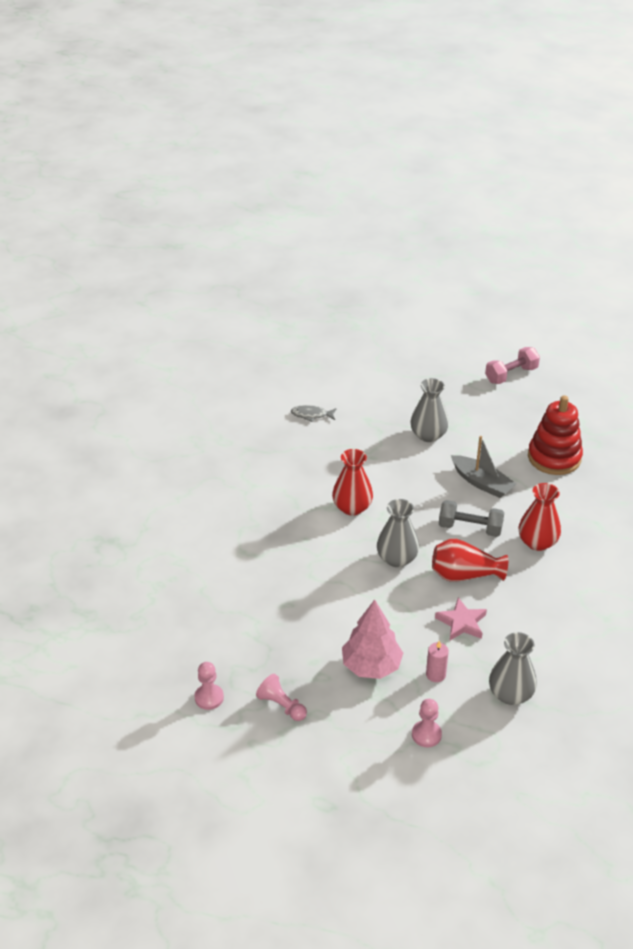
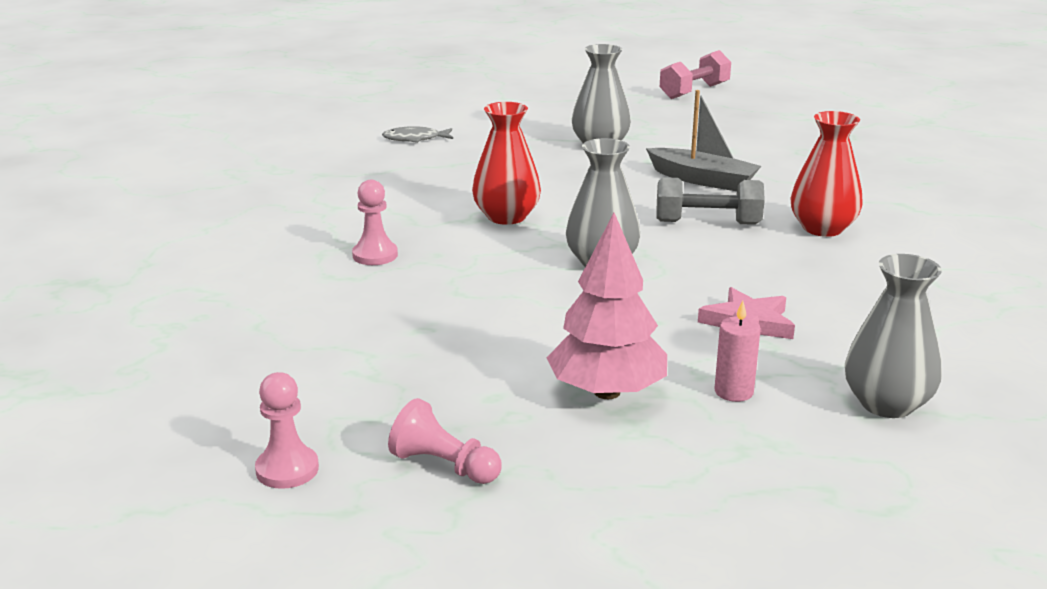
camera: 10 degrees left, 15 degrees down
pink pawn [412,699,442,747] -> pink pawn moved to [352,180,398,265]
red vase [432,539,508,582] -> none
red stacking toy [528,395,583,475] -> none

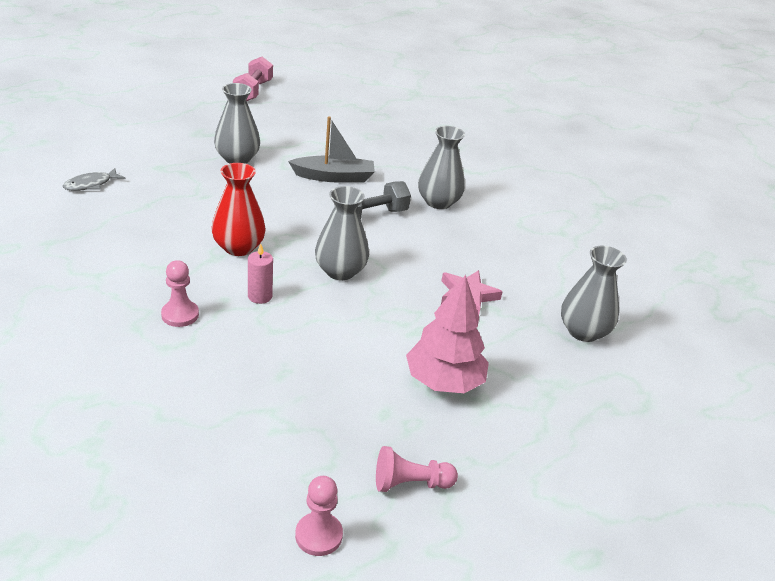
camera: 40 degrees left, 10 degrees up
pink candle [714,301,761,402] -> pink candle moved to [248,244,273,304]
red vase [791,111,863,237] -> grey vase [418,126,465,209]

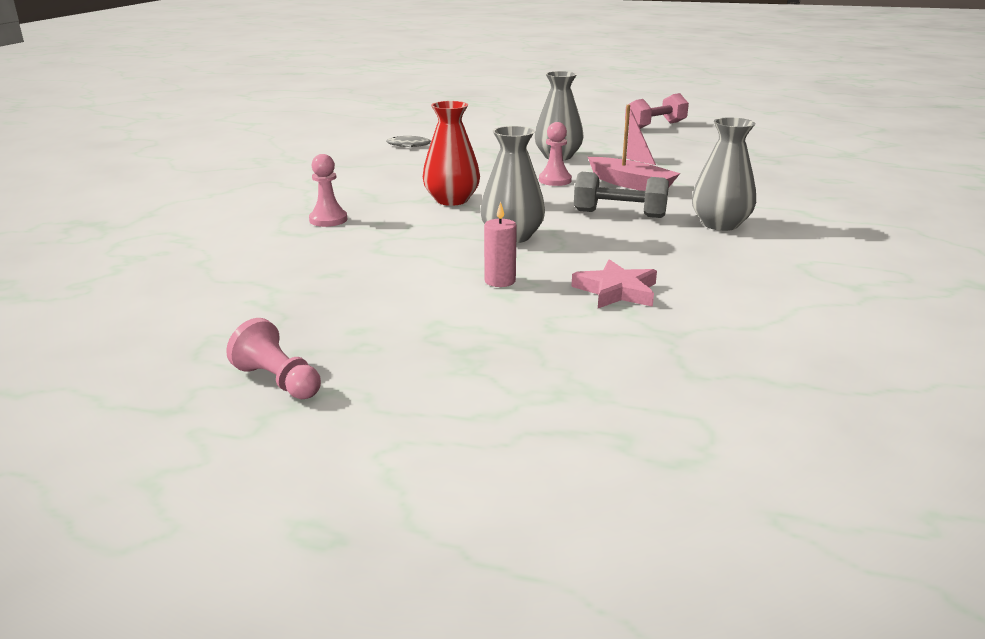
camera: 50 degrees right, 10 degrees down
pink candle [248,244,273,304] -> pink candle moved to [484,202,517,287]
grey boat [288,116,375,183] -> pink boat [588,105,680,191]
pink pawn [295,476,343,556] -> pink pawn moved to [539,122,572,186]
pink tree [406,275,489,393] -> none
grey vase [561,246,627,342] -> none

